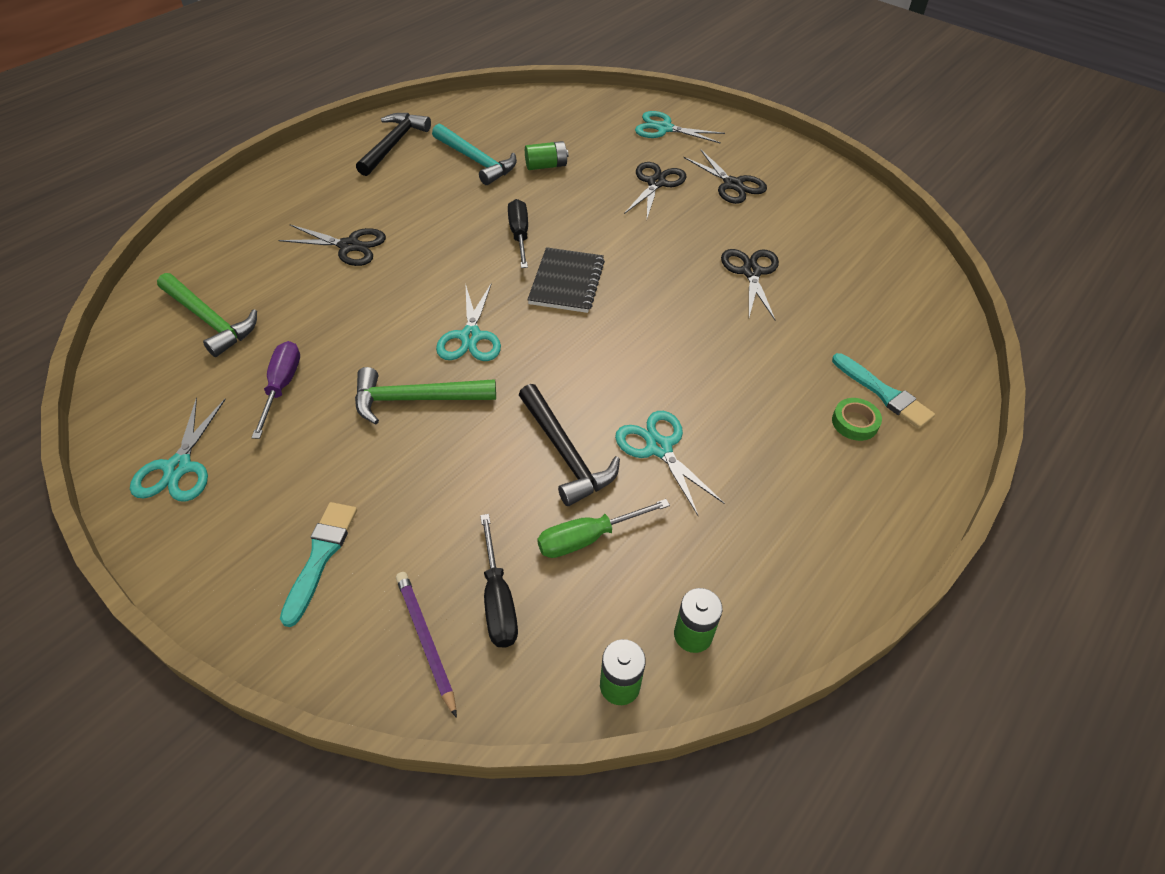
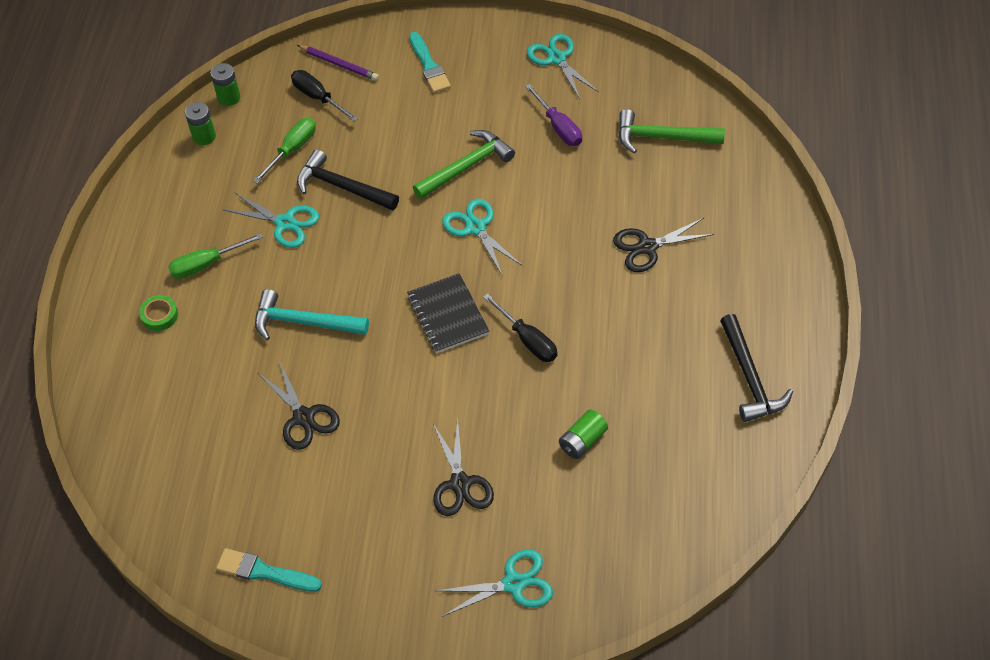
camera: 150 degrees right, 5 degrees up
turquoise hammer [432,124,517,185] -> turquoise hammer moved to [255,289,369,340]
black scissors [684,149,767,204] -> none
turquoise brush [832,353,935,429] -> turquoise brush moved to [216,548,322,592]
none -> green screwdriver [168,233,263,279]

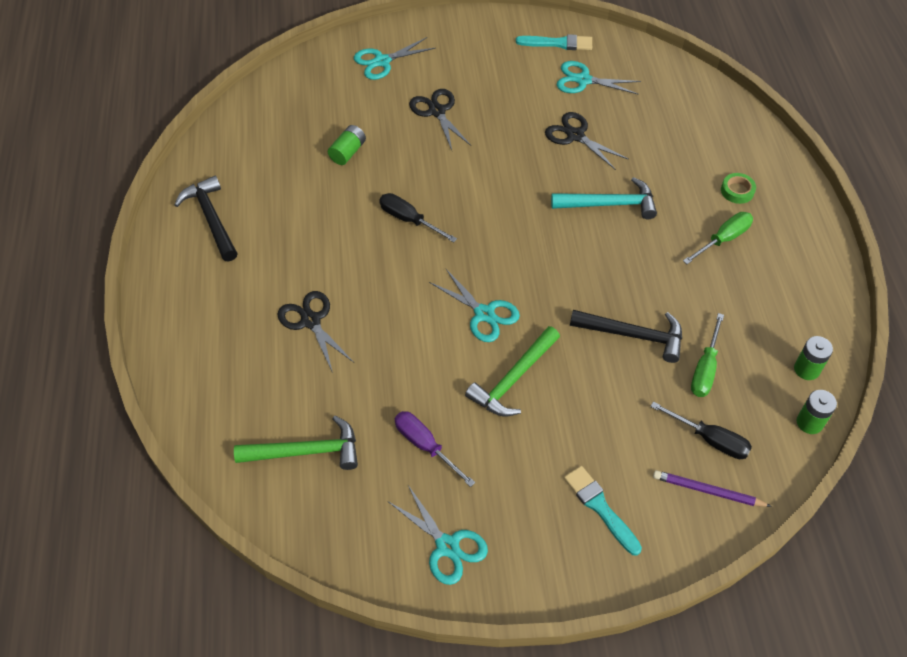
camera: 165 degrees right, 0 degrees up
turquoise scissors [223,193,319,248] -> turquoise scissors moved to [557,61,641,95]
black notebook [407,273,489,353] -> none
black scissors [613,218,714,272] -> black scissors turned 90 degrees counterclockwise [277,291,354,373]

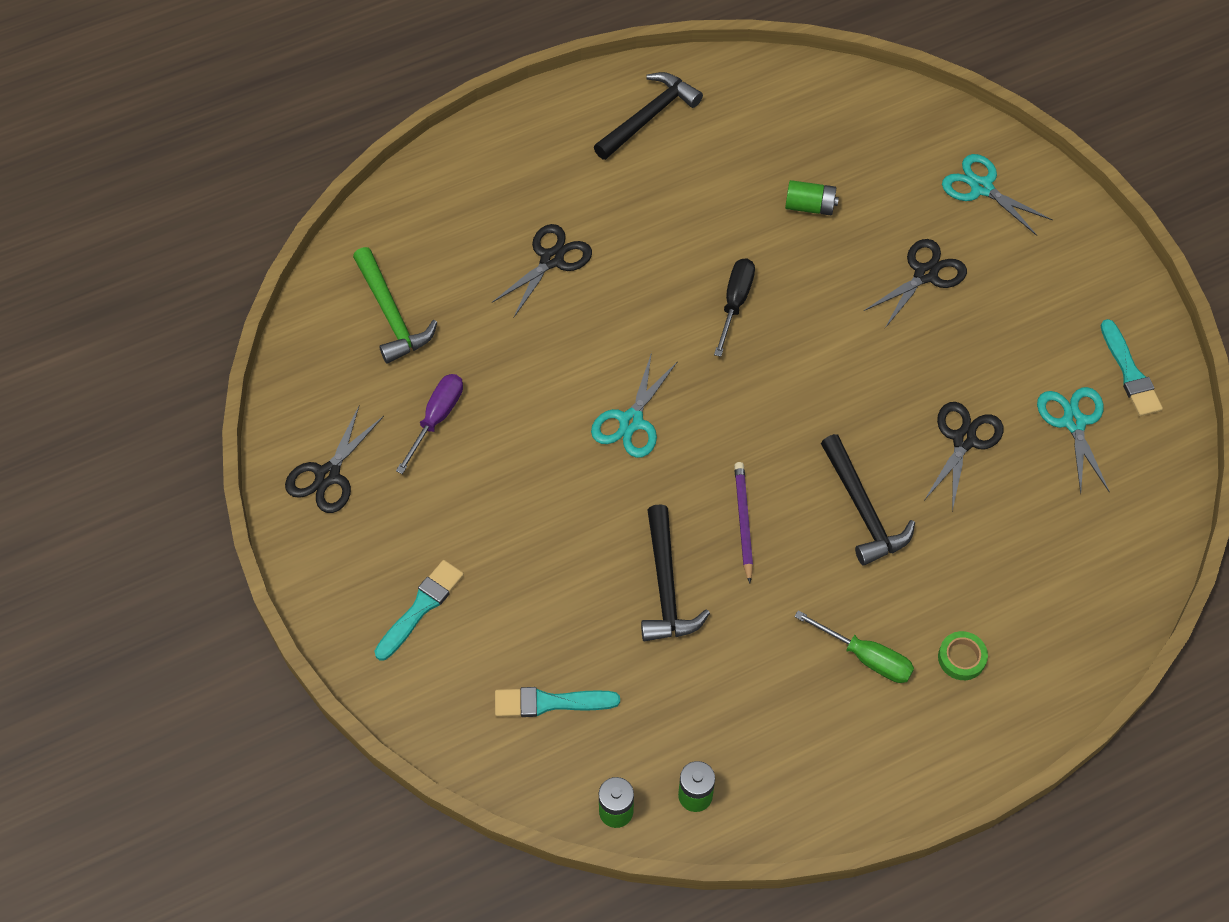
camera: 70 degrees right, 5 degrees up
turquoise scissors [389,485,488,585] -> black scissors [285,406,384,513]
green hammer [465,326,560,416] -> none
turquoise hammer [551,177,657,219] -> black hammer [821,434,915,565]
black screwdriver [650,402,752,459] -> turquoise brush [495,687,620,717]
purple pencil [653,470,772,507] -> purple pencil moved to [734,462,753,583]
green screwdriver [691,313,724,397] -> none

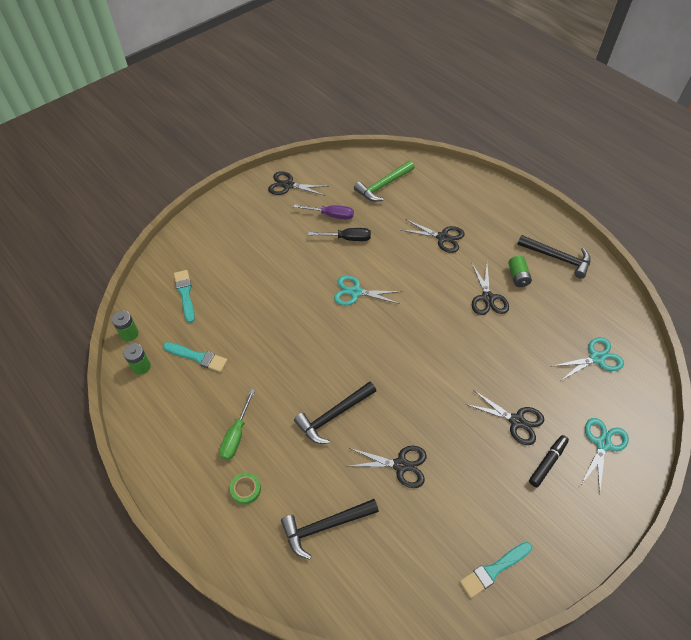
camera: 75 degrees right, 5 degrees down
turquoise brush [374,560,464,661] -> turquoise brush moved to [163,342,227,372]
black hammer [641,504,710,641] -> black hammer moved to [281,499,379,559]
black screwdriver [714,258,755,357] -> black screwdriver moved to [308,228,371,241]
purple pencil [734,462,753,583] -> none
green battery [785,180,839,215] -> green battery moved to [508,256,532,287]
turquoise scissors [1037,387,1110,494] -> turquoise scissors moved to [553,337,624,381]
none -> black scissors [472,264,509,315]
none -> black marker [529,435,569,487]

